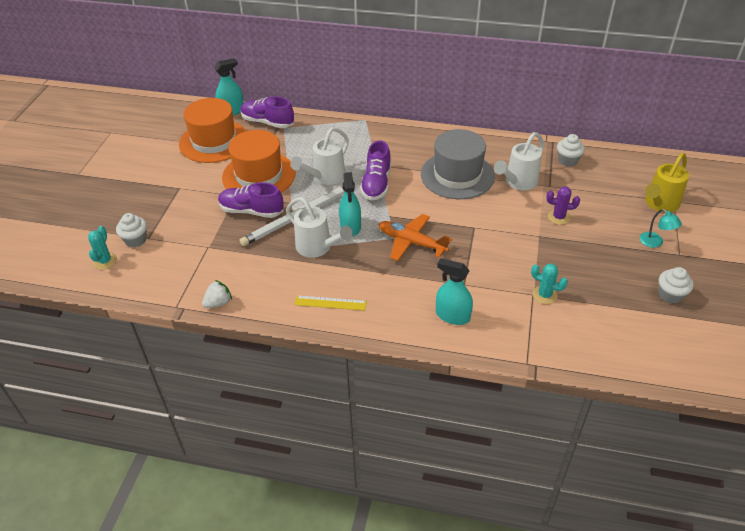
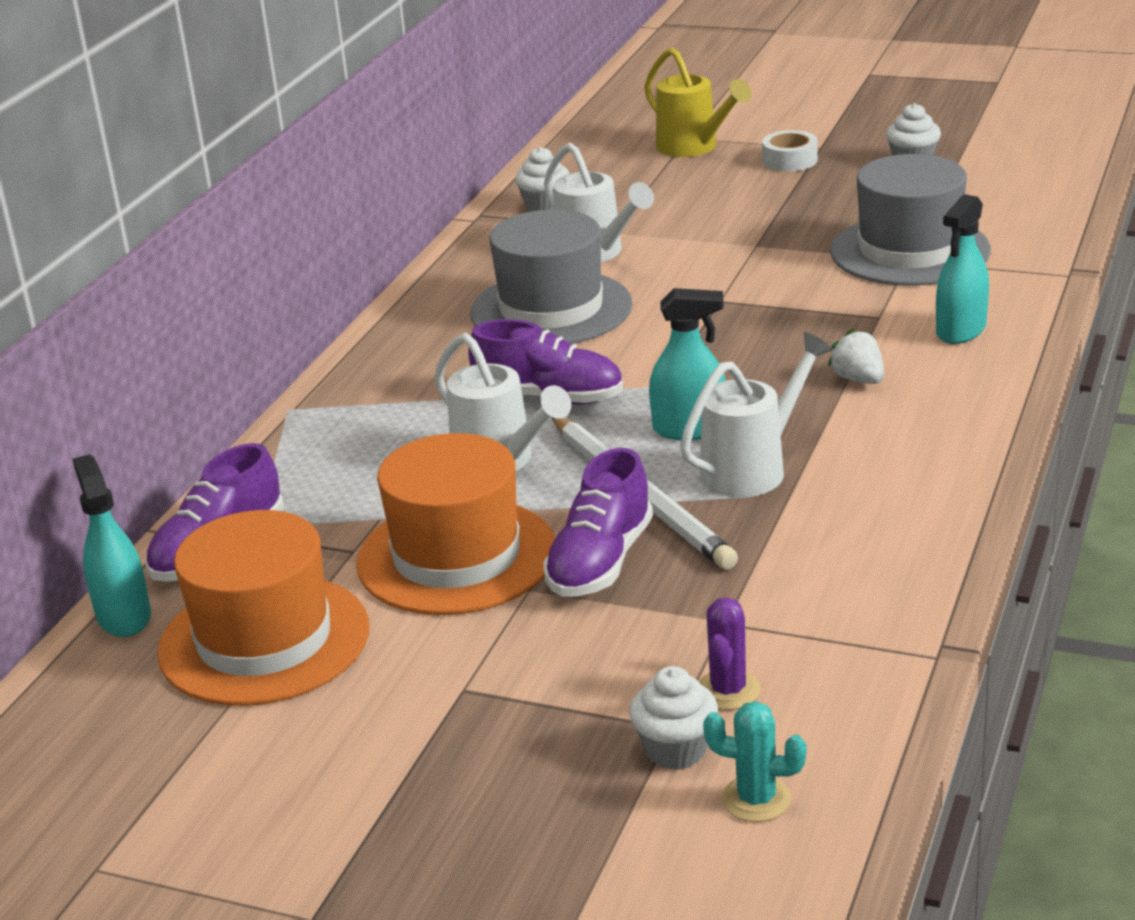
camera: 80 degrees left, 15 degrees down
white strawberry [202,280,232,308] -> white strawberry moved to [828,329,884,384]
yellow ruler [294,295,367,311] -> none
orange plane [378,214,452,261] -> none
turquoise cactus [531,264,568,304] -> grey hat [830,154,991,286]
purple cactus [546,186,580,225] -> purple cactus moved to [699,597,761,710]
turquoise lamp [640,209,682,248] -> white tape [762,130,818,171]

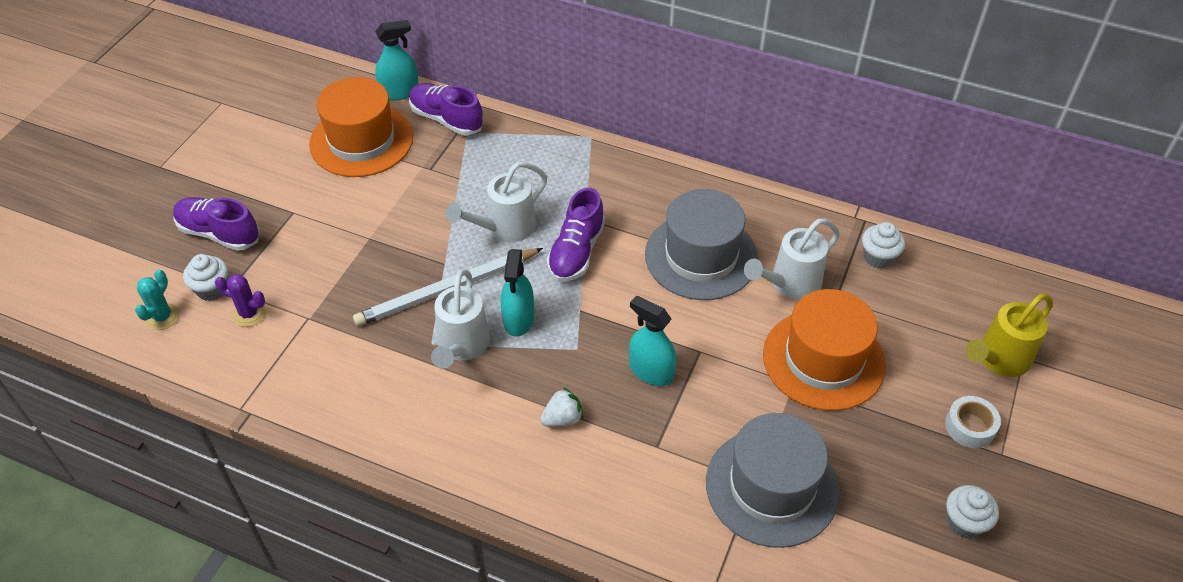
camera: 90 degrees right, 20 degrees up
orange hat [356,433,555,615] -> orange hat moved to [763,289,886,411]
purple shoe [543,448,653,597] -> purple shoe moved to [173,197,260,251]
white watering can [680,332,833,497] -> white watering can turned 45 degrees clockwise [431,269,490,369]
turquoise spray bottle [936,194,989,344] -> turquoise spray bottle moved to [629,296,676,386]

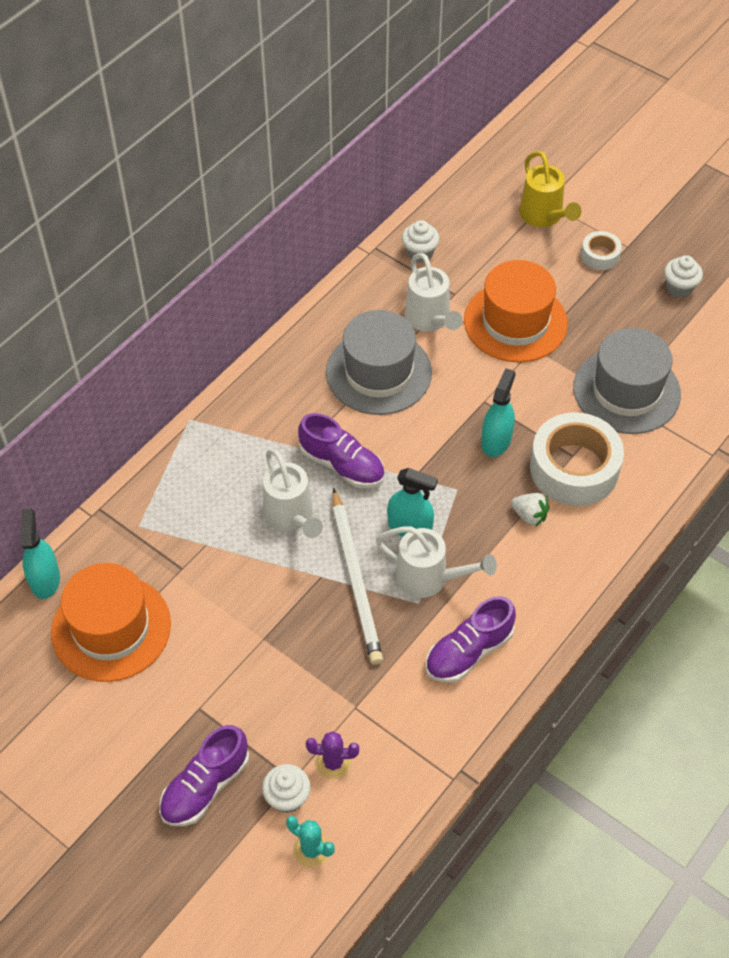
camera: 75 degrees left, 5 degrees up
purple cactus [215,274,266,327] -> purple cactus turned 60 degrees clockwise [306,731,359,780]
purple shoe [409,83,484,135] -> purple shoe moved to [425,596,516,683]
white strawberry [540,387,584,427] -> white strawberry turned 135 degrees clockwise [511,493,550,527]
turquoise spray bottle [629,296,676,386] -> turquoise spray bottle turned 150 degrees clockwise [481,368,516,457]
none -> white tape [530,412,624,506]

